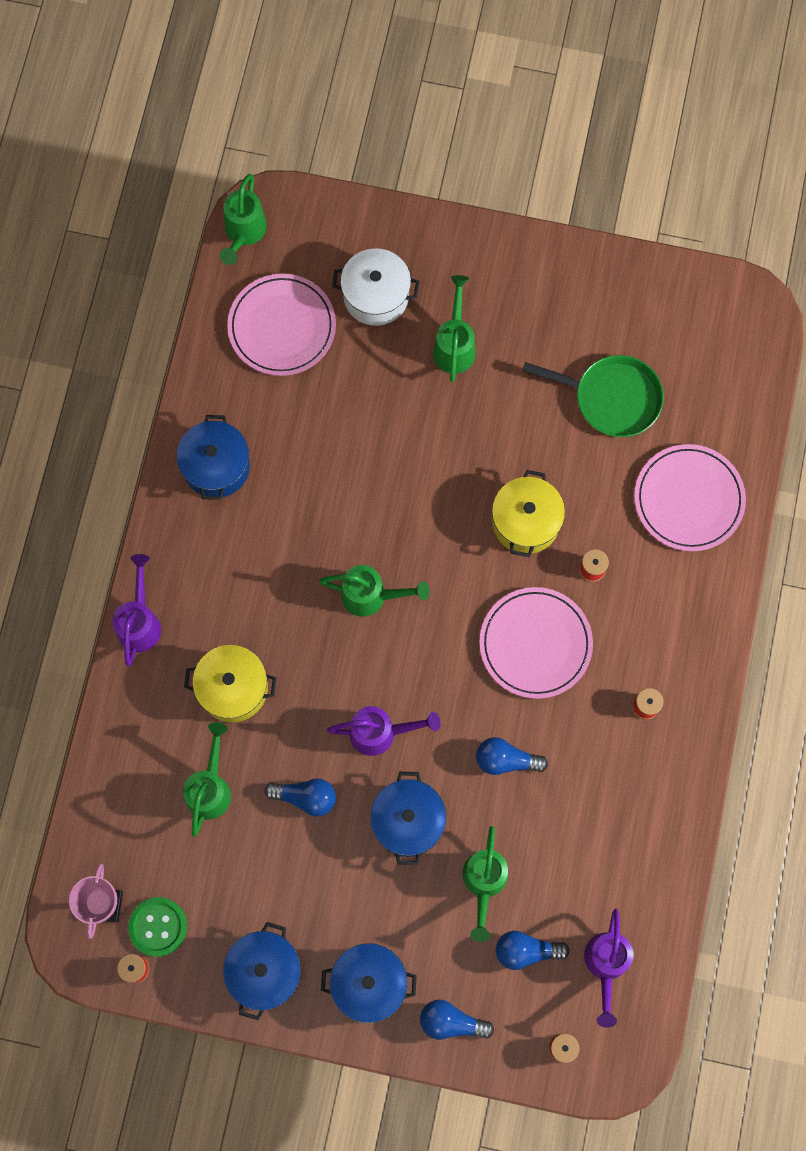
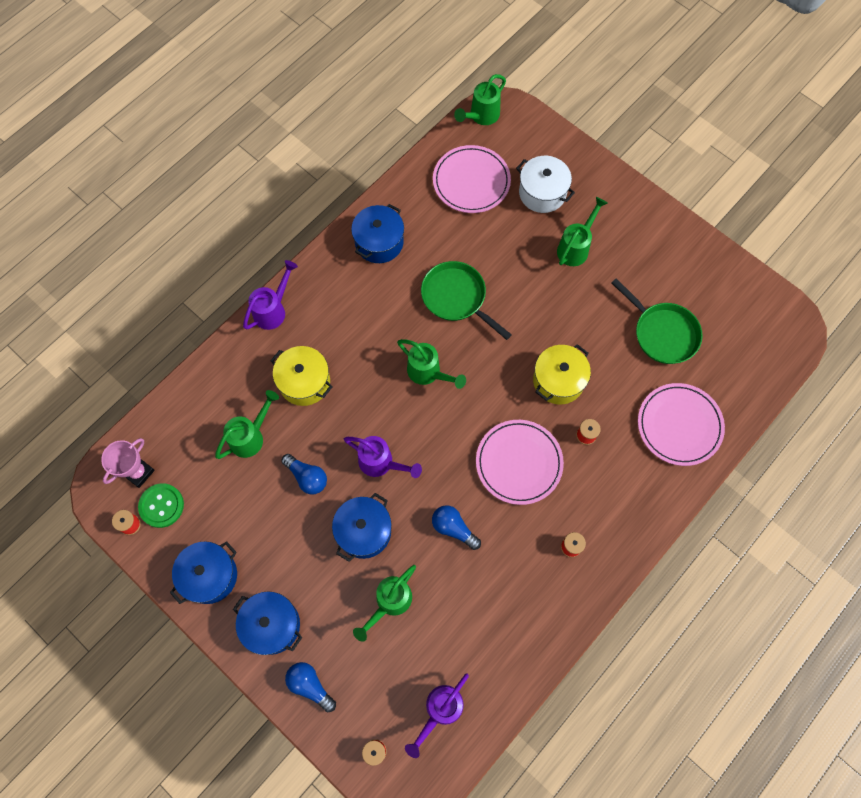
camera: 30 degrees right, 5 degrees down
blue light bulb [496,931,570,970] -> none
none -> green pan [421,261,512,340]

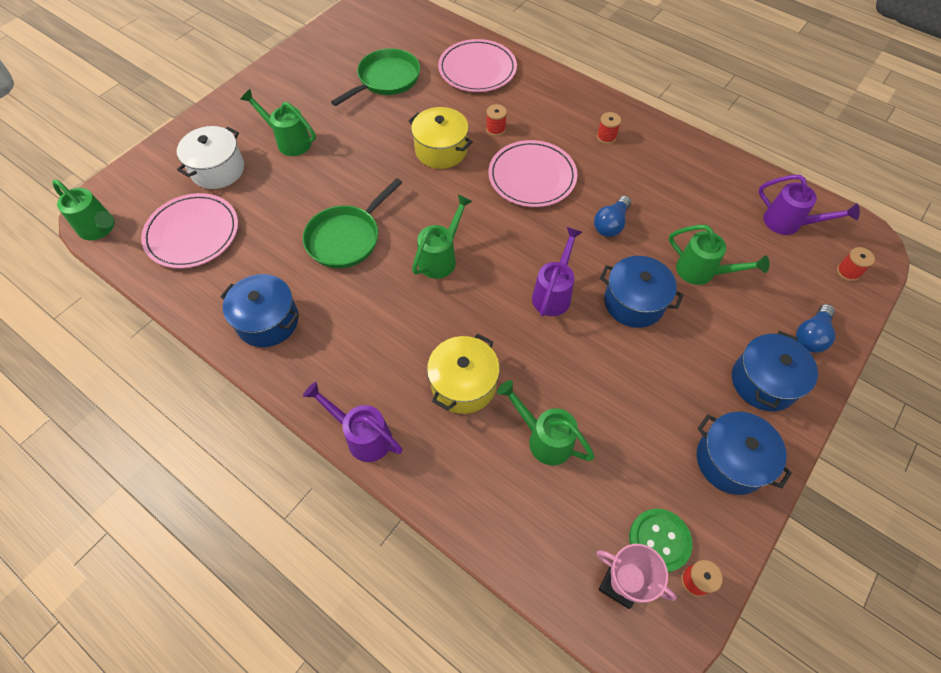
camera: 95 degrees left, 10 degrees down
blue light bulb [281,454,327,494] -> none

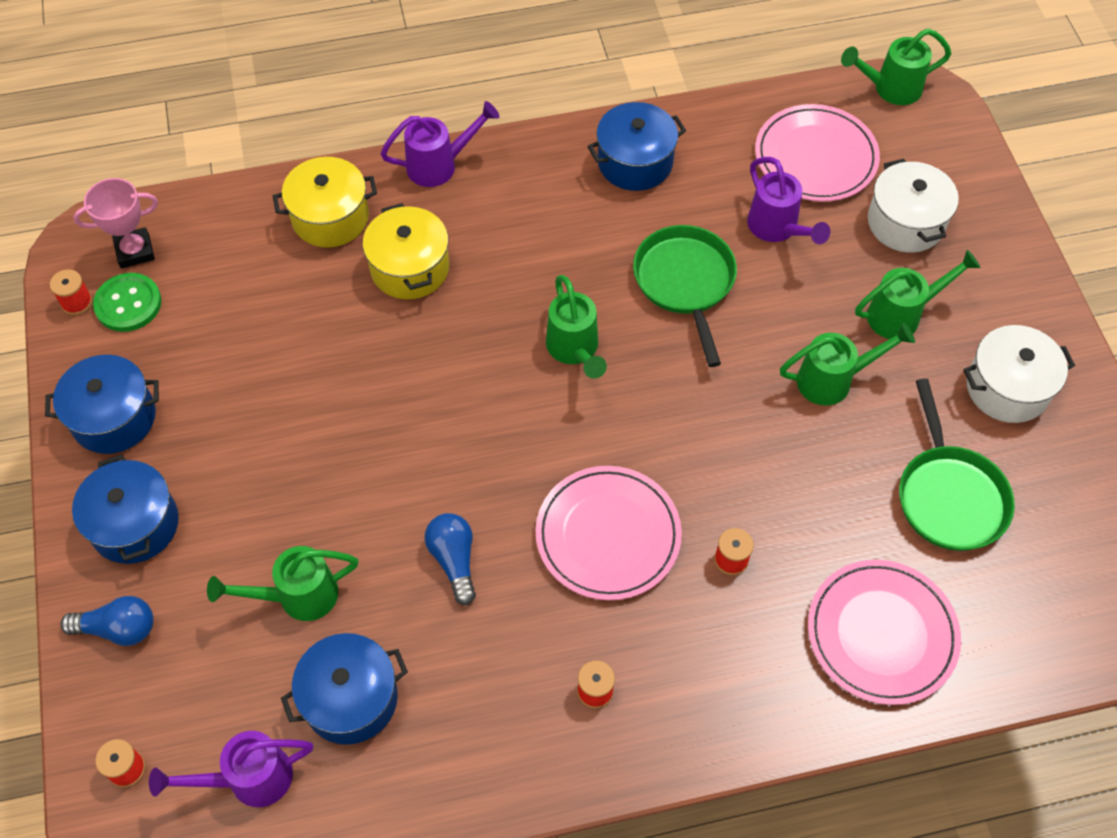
camera: 130 degrees right, 0 degrees up
yellow pot [409,107,472,169] -> yellow pot moved to [273,157,377,248]
green watering can [497,380,594,466] -> green watering can moved to [780,323,915,406]
purple watering can [532,227,582,317] -> purple watering can moved to [747,157,830,244]
blue pot [600,256,683,328] -> blue pot moved to [281,633,408,745]
blue light bulb [796,304,835,353] -> blue light bulb turned 105 degrees clockwise [60,596,154,646]
none -> white pot [964,325,1075,423]

